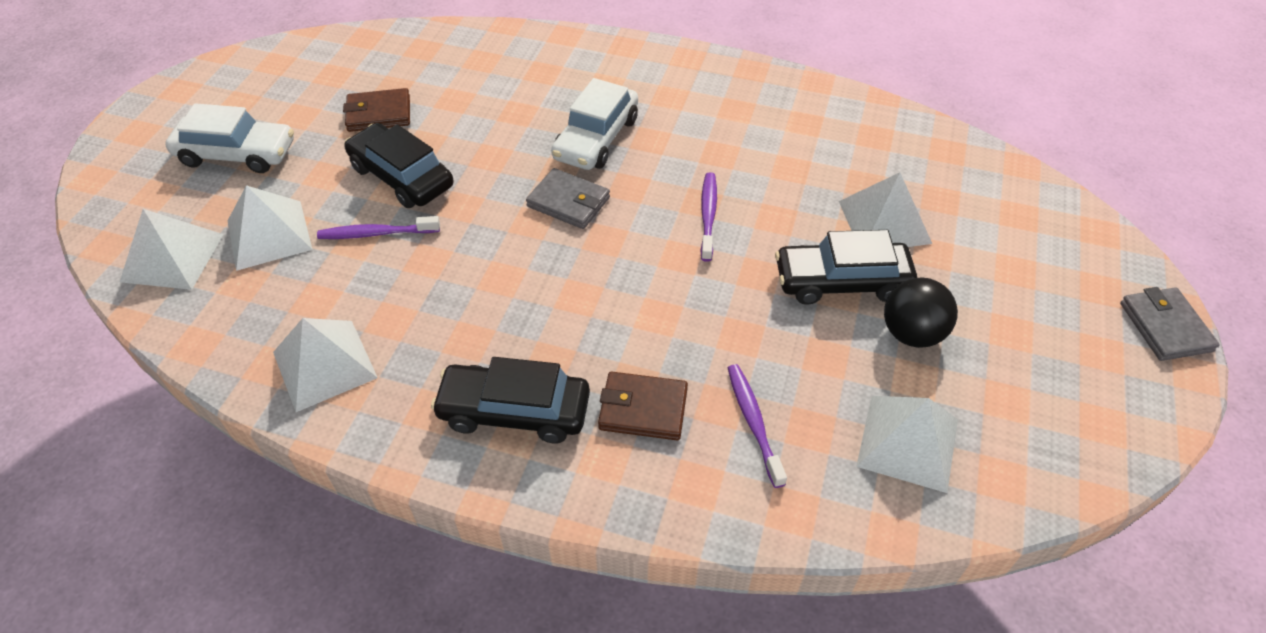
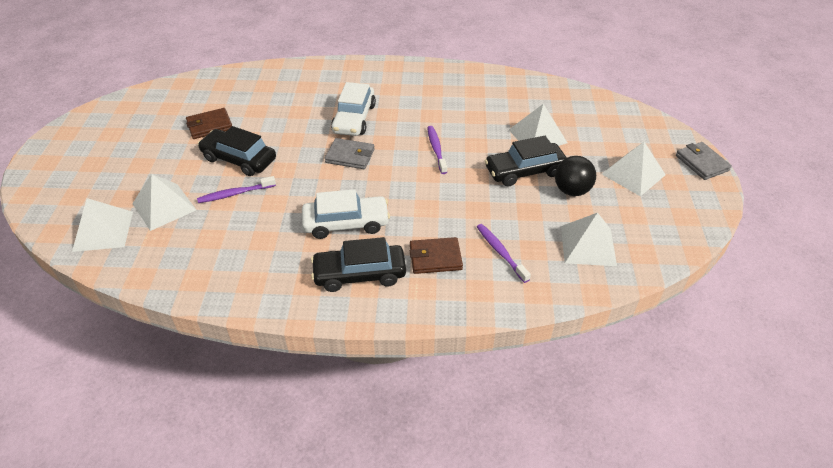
camera: 15 degrees left, 5 degrees down
white car [165,103,294,173] -> white car moved to [302,189,390,239]
white pyramid [273,318,378,412] -> white pyramid moved to [602,142,666,197]

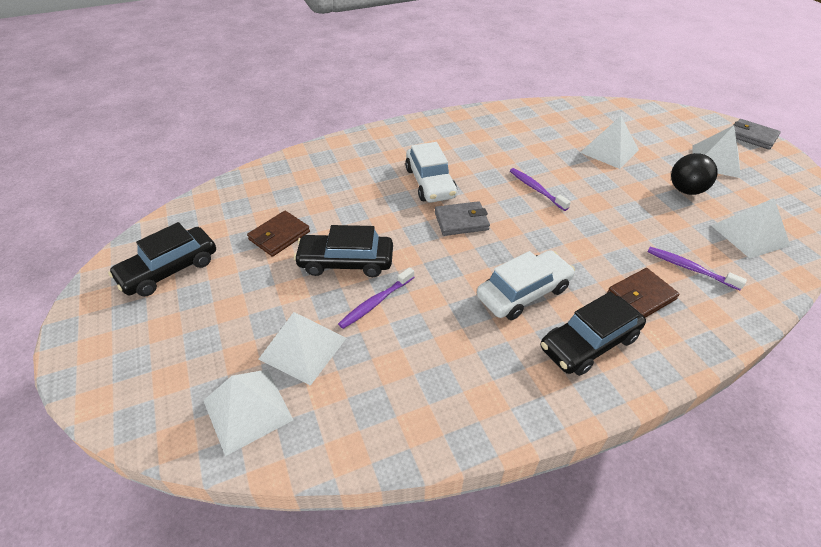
camera: 25 degrees left, 0 degrees up
black car [485,136,567,186] -> black car moved to [108,222,216,296]

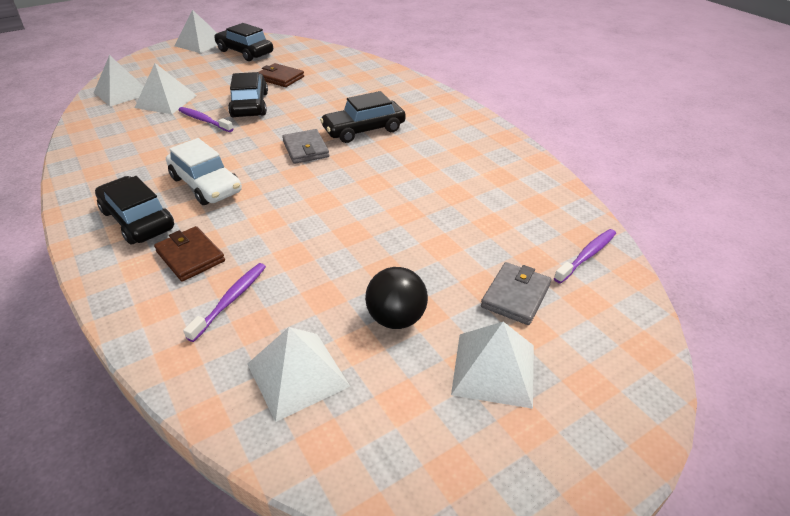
camera: 80 degrees right, 5 degrees down
white car [405,142,457,202] -> black car [320,91,406,143]
purple toothbrush [510,168,571,211] -> purple toothbrush moved to [554,229,616,284]
white pyramid [580,116,639,169] -> white pyramid moved to [175,9,217,53]
grey wallet [734,119,781,150] -> grey wallet moved to [481,262,551,325]

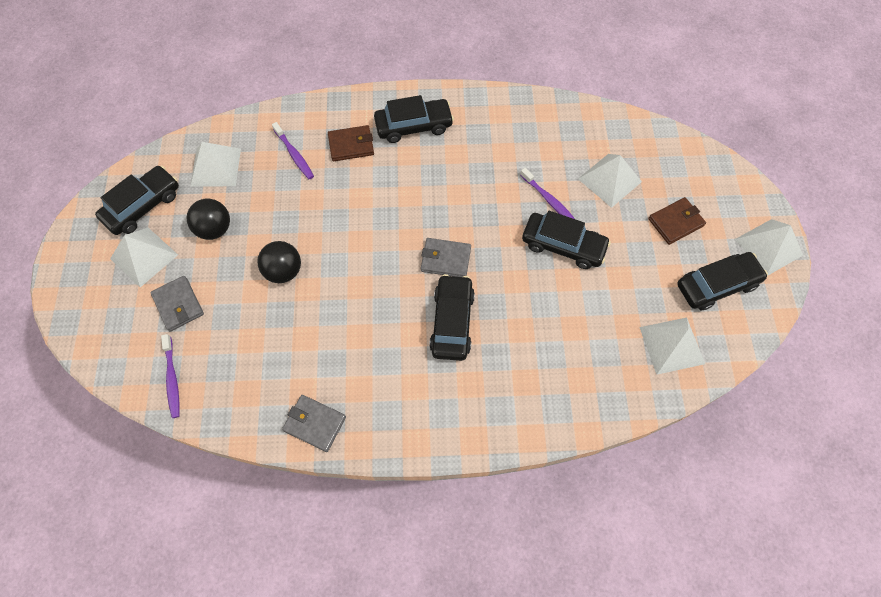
camera: 120 degrees right, 25 degrees up
white pyramid [94,55,144,106] -> white pyramid moved to [639,318,705,374]
white car [166,138,242,205] -> none
purple toothbrush [179,107,233,132] -> purple toothbrush turned 75 degrees clockwise [520,168,575,219]
brown wallet [259,63,304,87] -> brown wallet moved to [648,197,706,245]
none -> black car [95,166,179,235]
none -> black ball [257,241,301,283]
none -> grey wallet [282,395,346,452]

